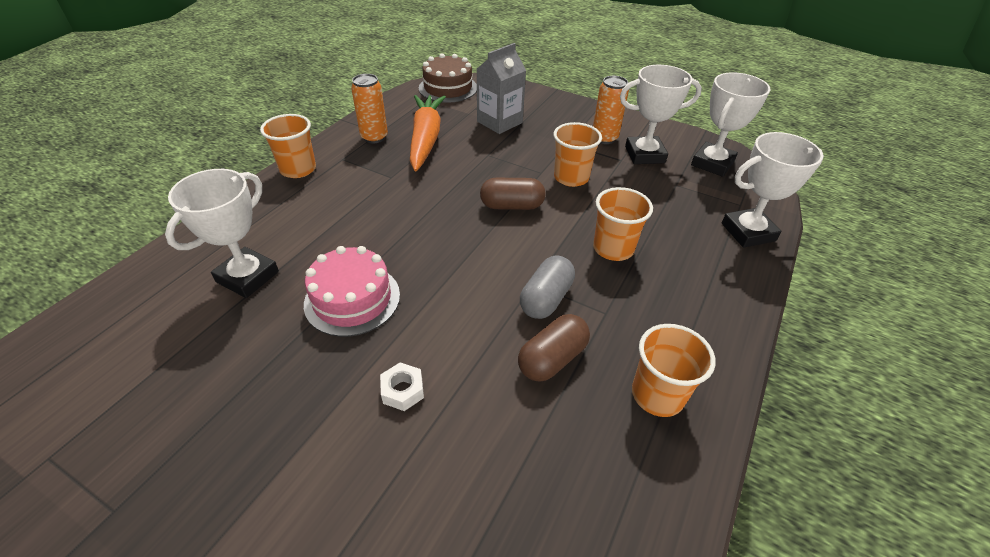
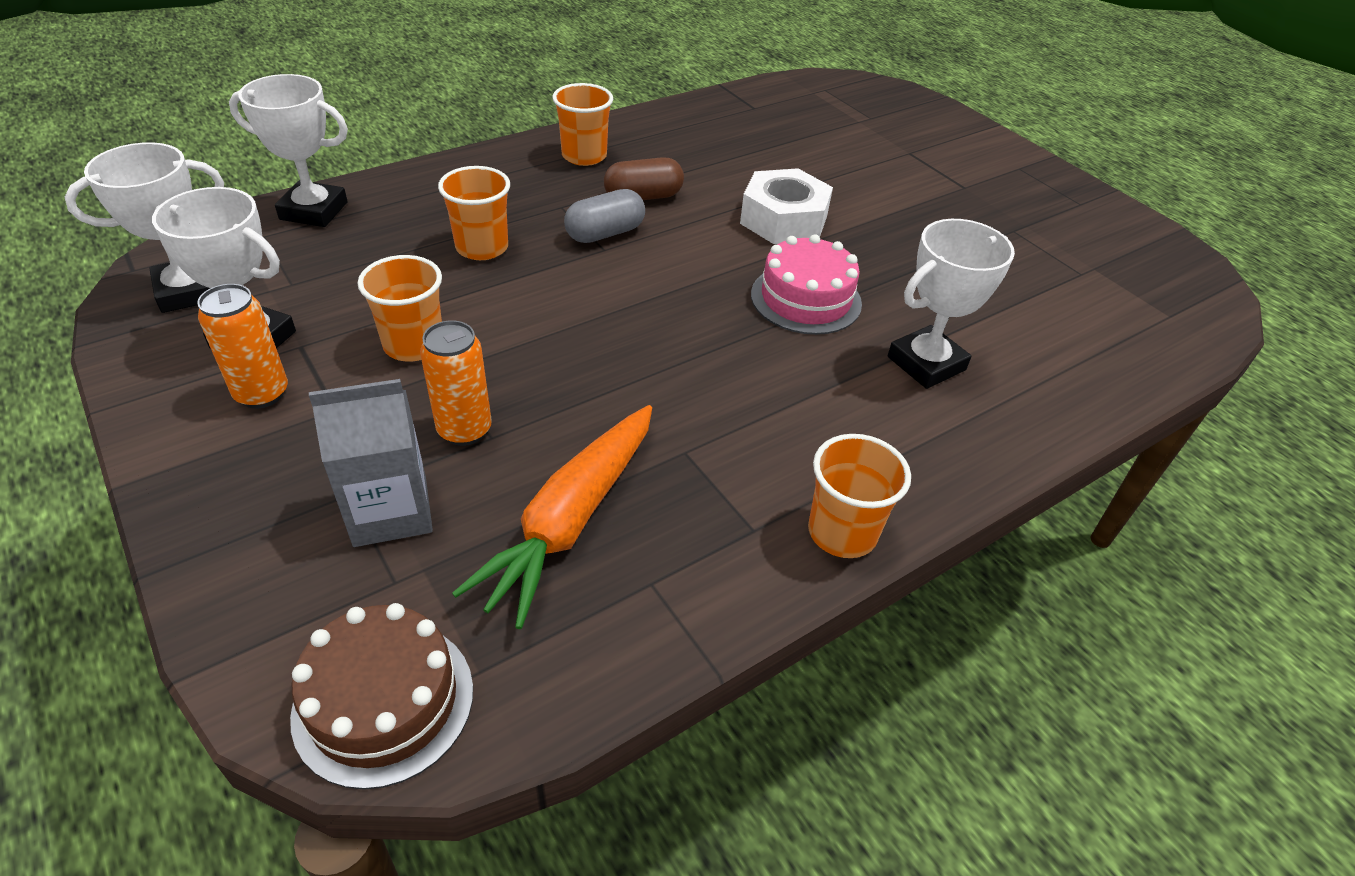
camera: 155 degrees left, 0 degrees up
orange can [351,74,388,143] -> orange can moved to [420,320,492,446]
white nut [380,362,424,411] -> white nut [740,168,833,244], size x2.18
brown capsule [480,178,546,210] -> none

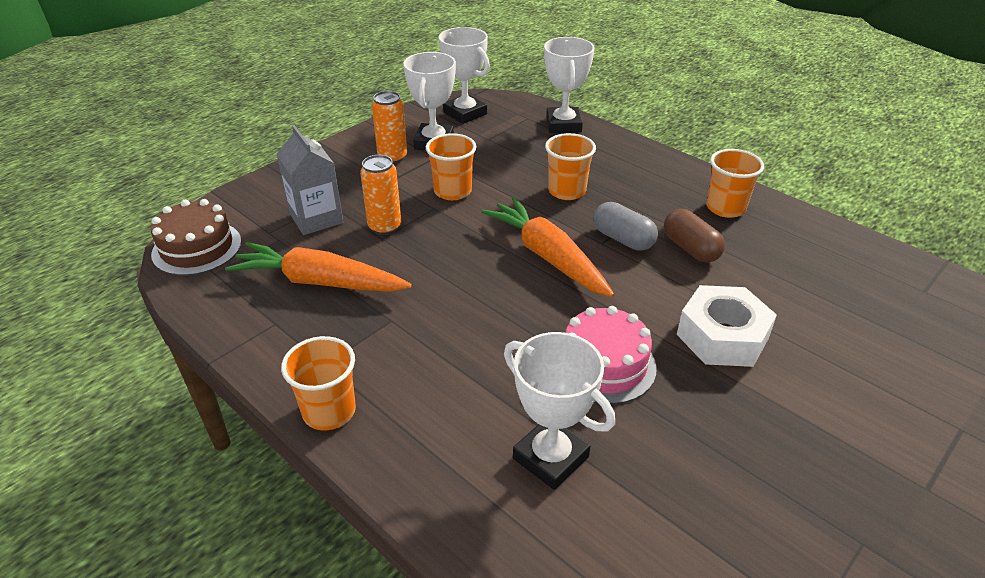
camera: 80 degrees right, 5 degrees down
none -> orange carrot [481,197,614,297]

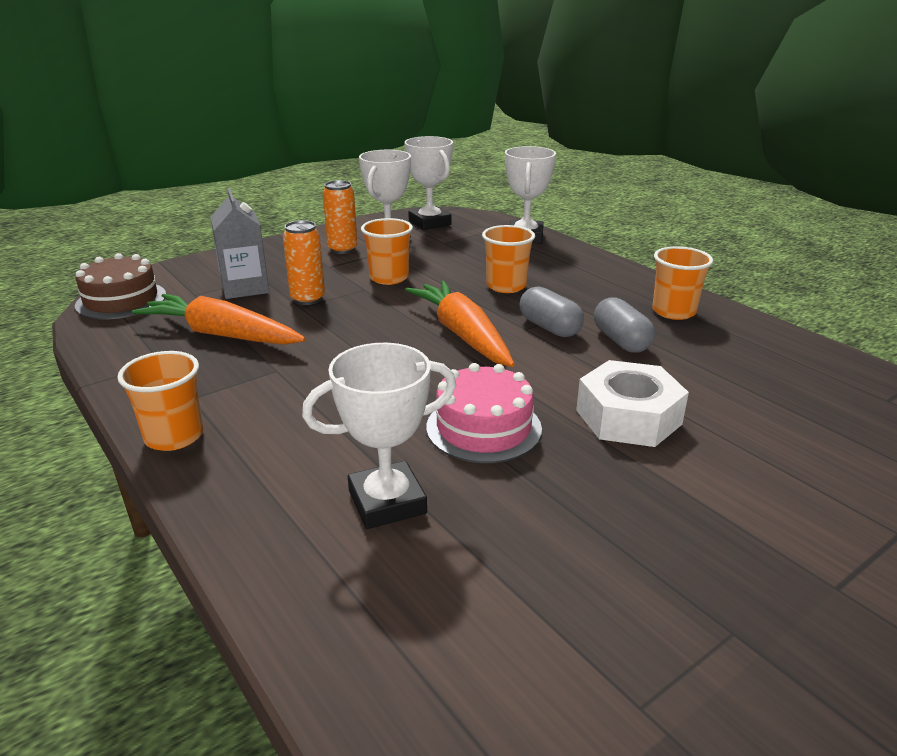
camera: 10 degrees right, 10 degrees down
white trophy [504,332,615,490] -> white trophy turned 75 degrees counterclockwise [302,343,456,529]
brown capsule [664,209,725,263] -> grey capsule [594,297,655,353]

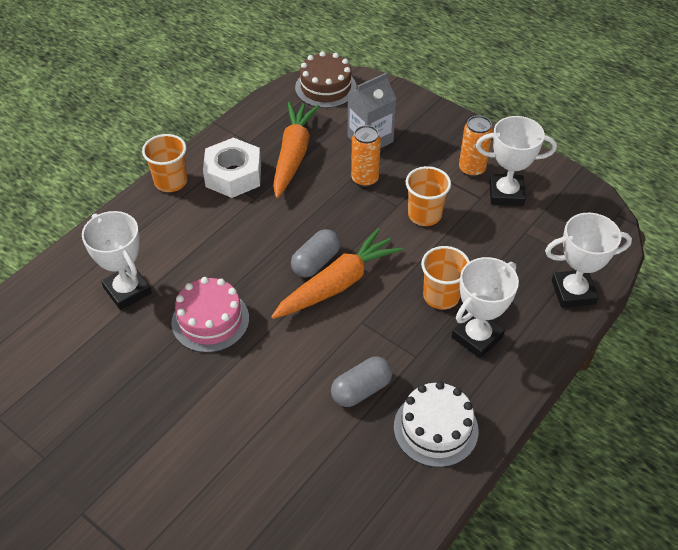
camera: 75 degrees right, 20 degrees up
white trophy [404,136,453,230] -> white trophy moved to [452,257,519,358]
grey capsule [519,286,584,337] -> grey capsule moved to [291,229,340,278]
white nut [576,360,689,447] -> white nut moved to [203,138,261,198]
orange cup [652,246,713,320] -> white cake [394,381,479,467]

